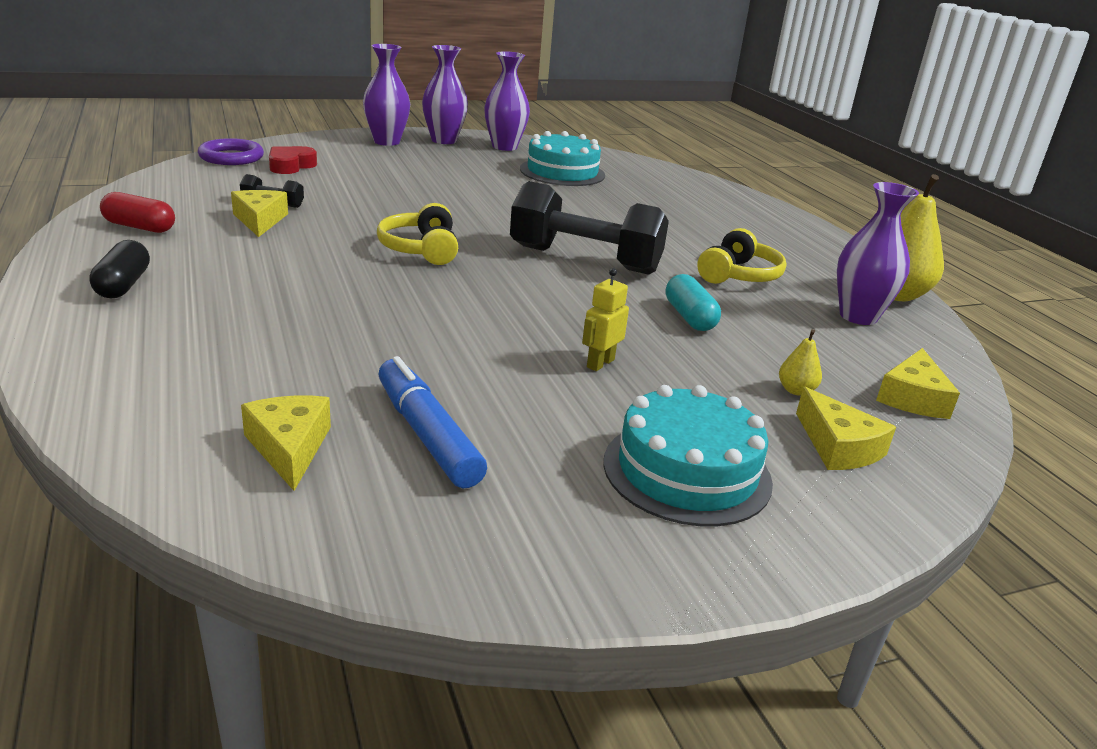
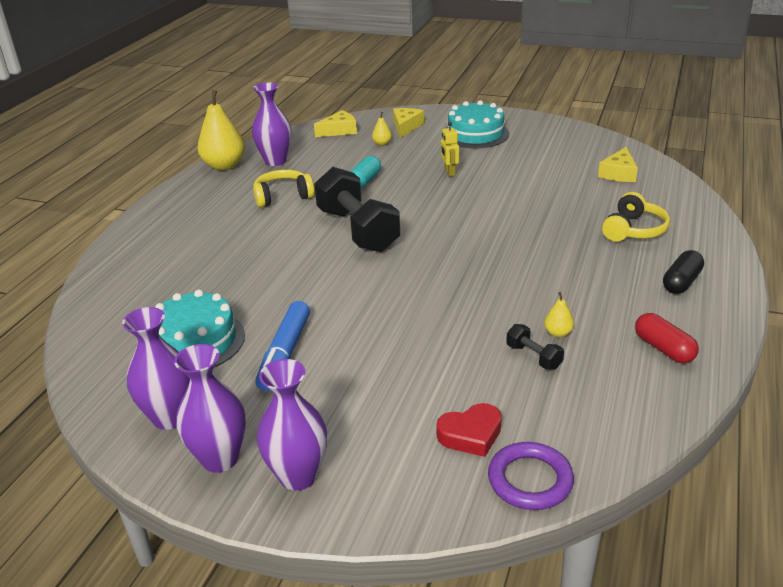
camera: 135 degrees left, 5 degrees up
yellow cheese [231,190,288,237] -> yellow pear [544,292,574,337]
yellow headphones [377,203,458,265] -> yellow headphones moved to [602,192,670,242]
blue marker [378,356,487,488] -> blue marker moved to [255,301,310,391]
yellow robot [582,268,629,371] -> yellow robot turned 90 degrees clockwise [441,122,459,176]

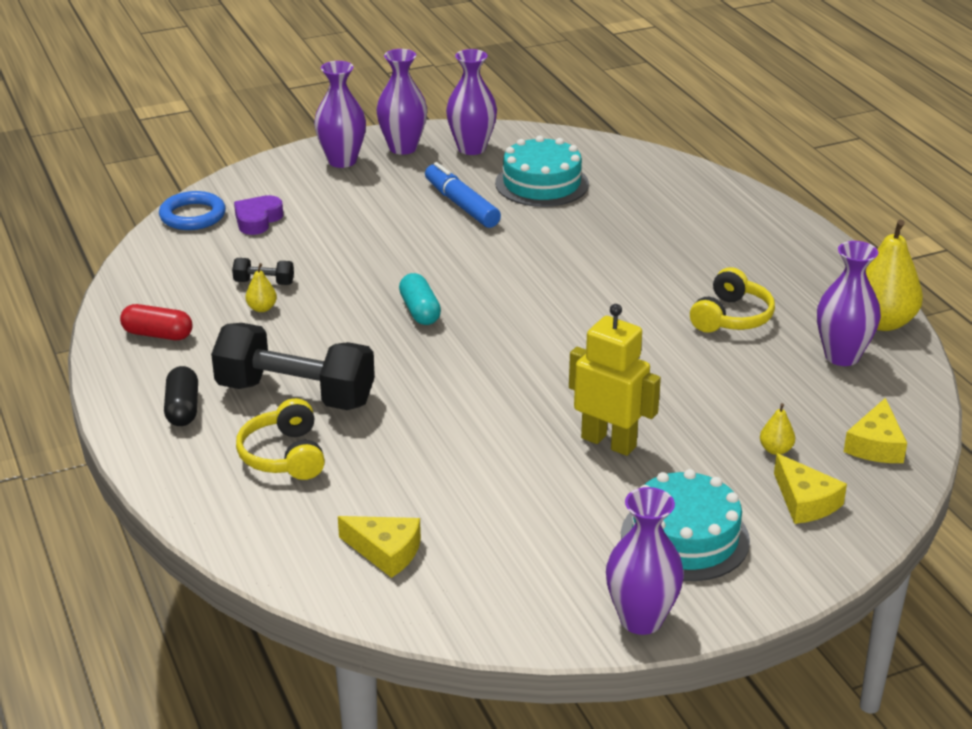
camera: 135 degrees right, 0 degrees up
black dumbbell [314,167,400,252] -> black dumbbell moved to [211,323,375,410]
turquoise capsule [350,156,381,188] -> turquoise capsule moved to [399,273,441,325]
red heart [436,403,502,457] -> purple heart [234,195,283,235]
yellow robot [441,122,459,176] -> yellow robot [569,304,661,456], size x1.87
purple ring [488,442,574,510] -> blue ring [159,191,226,230]
yellow cheese [598,147,638,182] -> yellow cheese turned 135 degrees clockwise [338,516,421,578]
none -> purple vase [606,487,684,635]

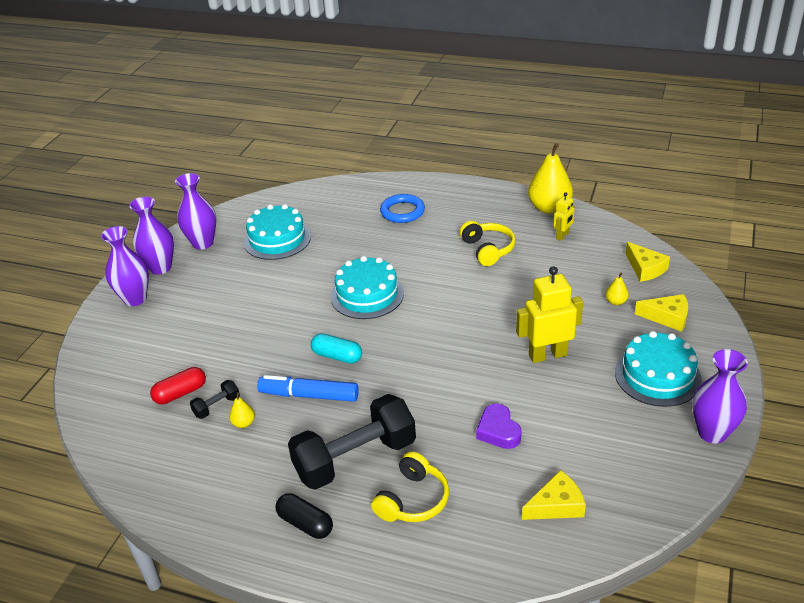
camera: 45 degrees left, 5 degrees up
red capsule [120,304,193,340] -> red capsule moved to [150,367,206,404]
blue ring [159,191,226,230] -> blue ring moved to [380,194,425,223]
purple heart [234,195,283,235] -> purple heart moved to [476,404,522,449]
yellow headphones [236,398,325,480] -> yellow headphones turned 90 degrees counterclockwise [371,451,449,522]
blue marker [425,162,501,228] -> blue marker moved to [257,375,359,402]
purple vase [817,241,881,366] -> yellow robot [553,193,574,241]
none -> turquoise cake [331,256,404,319]

